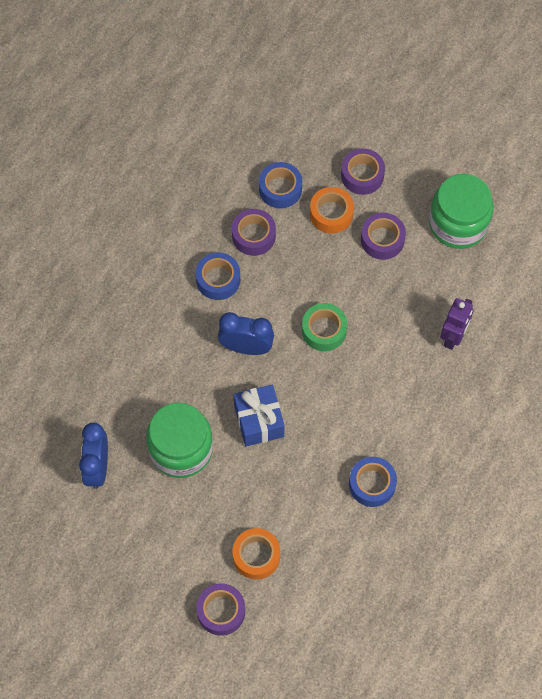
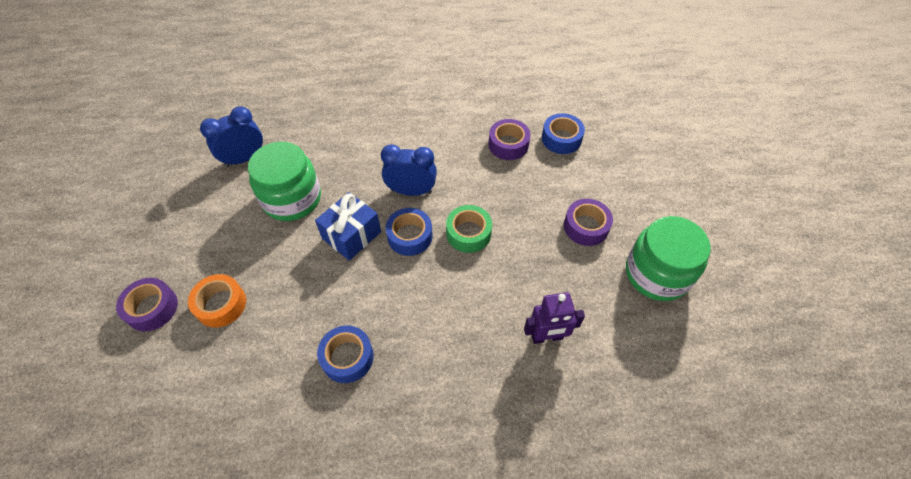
camera: 55 degrees right, 10 degrees down
blue tape [196,253,240,300] -> blue tape moved to [386,208,433,256]
blue clock [218,312,274,355] -> blue clock turned 60 degrees counterclockwise [381,144,437,196]
orange tape [310,187,354,234] -> none
purple tape [341,148,385,195] -> none

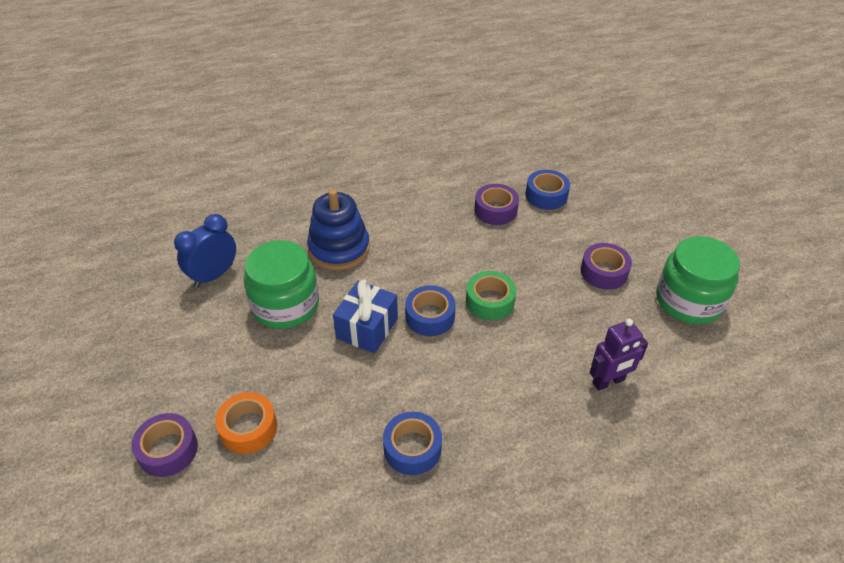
camera: 15 degrees left, 10 degrees down
blue clock [381,144,437,196] -> none
none -> blue stacking toy [307,189,370,270]

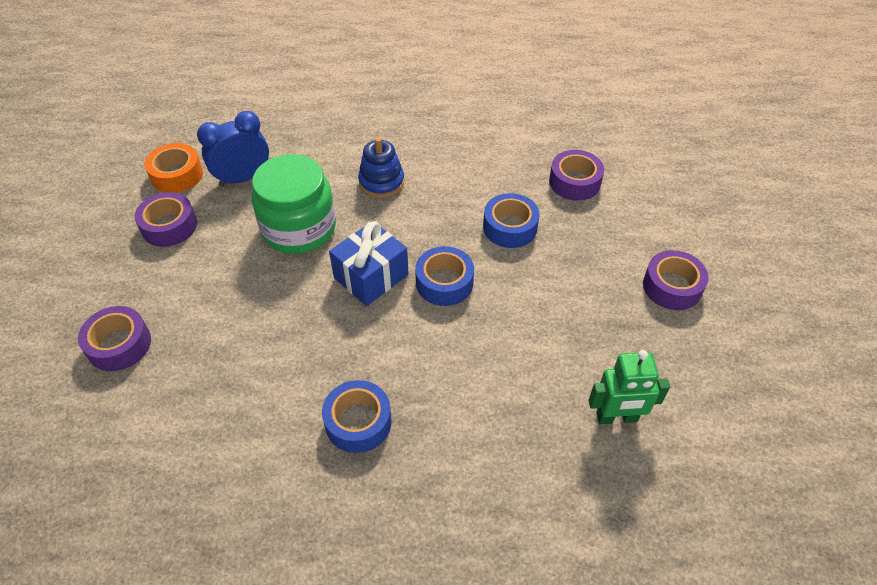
camera: 20 degrees right, 5 degrees up
orange tape [215,392,277,454] -> orange tape moved to [145,143,203,193]
blue stacking toy [307,189,370,270] -> blue stacking toy [358,137,404,198], size x0.66
green tape [466,271,516,320] -> none
blue tape [525,170,570,210] -> blue tape moved to [483,193,540,248]
purple robot [590,319,648,391] -> green robot [588,350,670,424]
green jar [656,236,740,324] -> none
none -> purple tape [135,192,197,247]

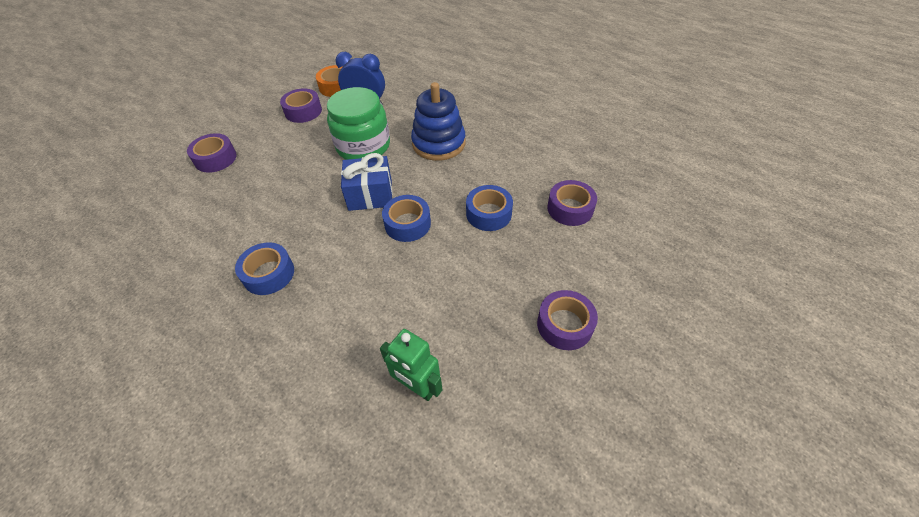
camera: 40 degrees right, 0 degrees up
blue stacking toy [358,137,404,198] -> blue stacking toy [411,82,465,161], size x1.52

